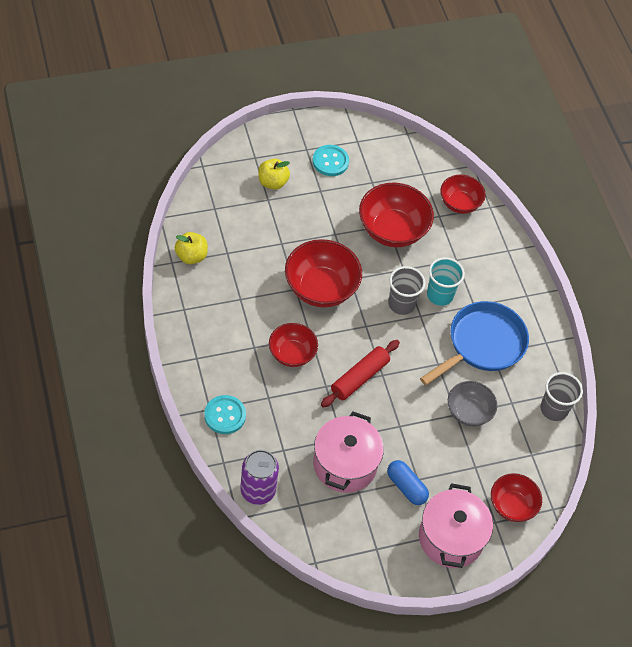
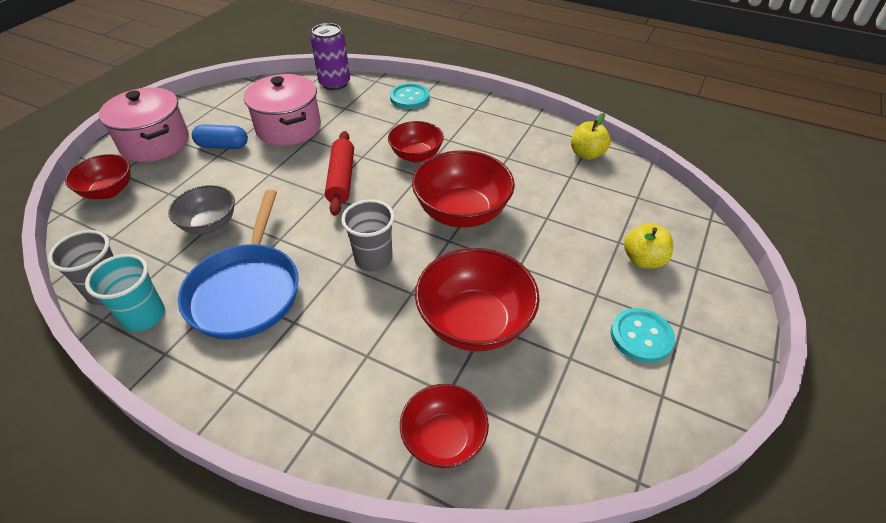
camera: 140 degrees right, 10 degrees down
turquoise cup [427,257,465,306] -> turquoise cup moved to [85,254,165,332]

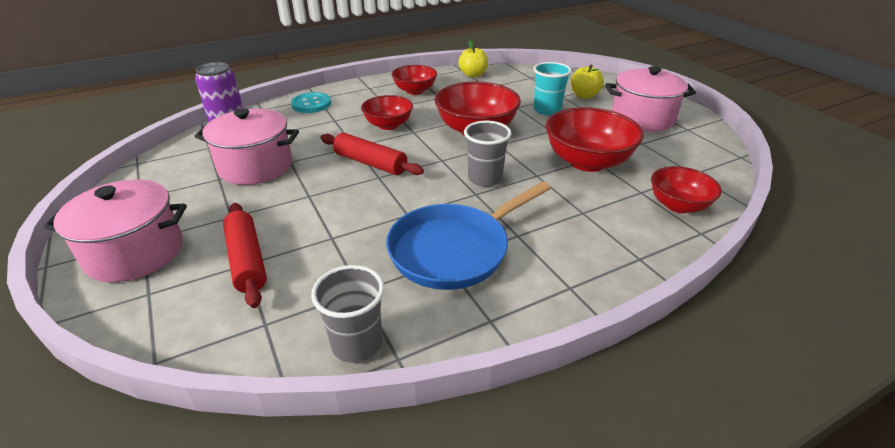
camera: 55 degrees left, 10 degrees down
red bowl [65,154,130,199] -> red bowl moved to [391,65,437,95]
turquoise cup [85,254,165,332] -> turquoise cup moved to [533,62,572,115]
grey bowl [168,185,235,235] -> none
blue pan [178,190,299,340] -> blue pan turned 105 degrees clockwise [386,181,551,290]
blue capsule [192,124,248,149] -> none
turquoise button [611,308,675,363] -> pink pot [605,66,696,132]
none -> red rolling pin [223,203,267,308]

